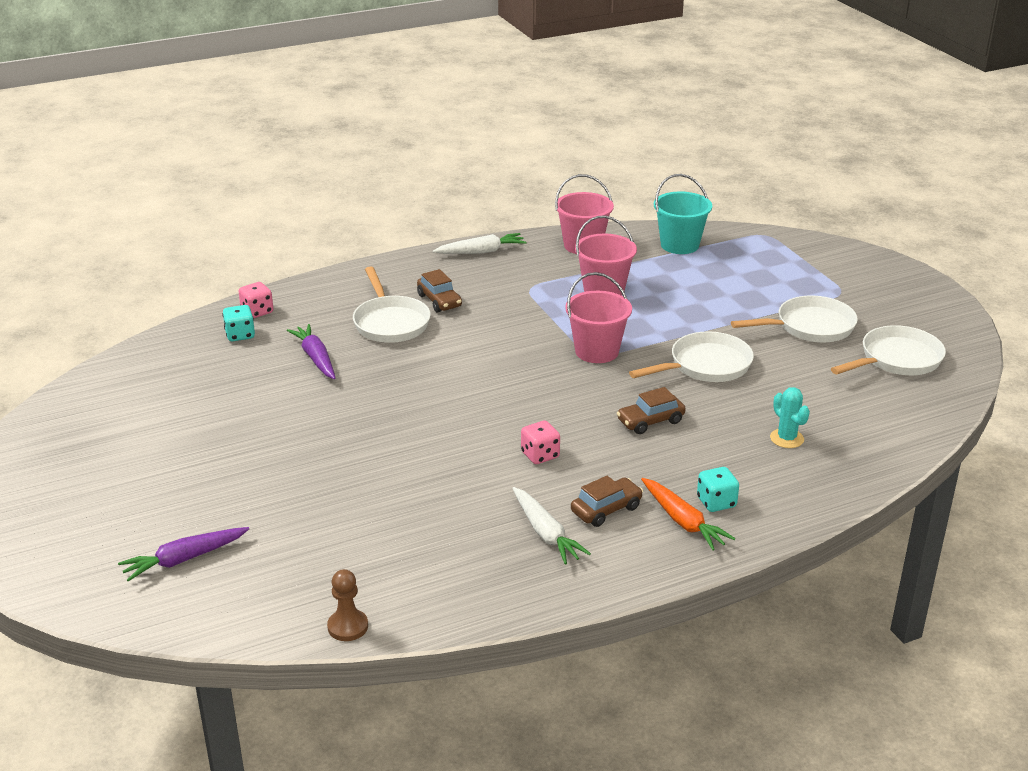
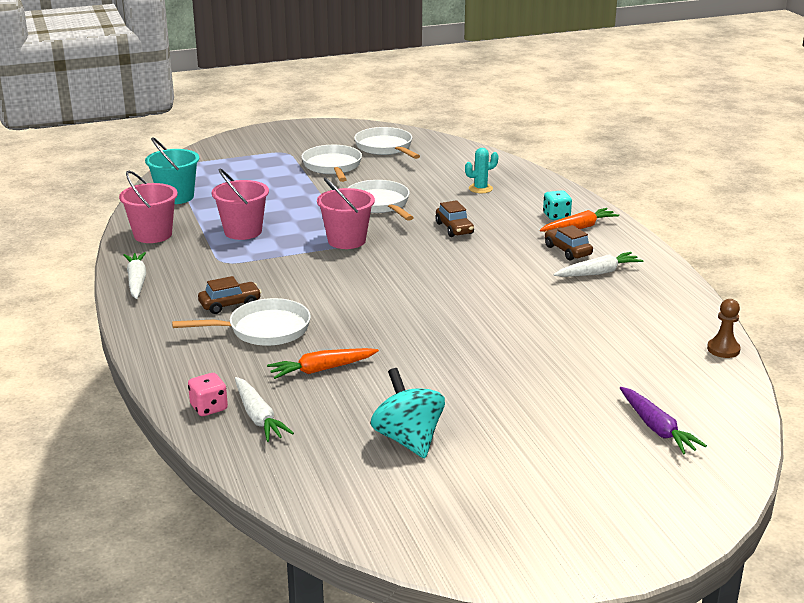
camera: 85 degrees left, 5 degrees down
turquoise dice [222,305,255,341] -> white carrot [235,377,294,442]
purple carrot [287,324,336,379] -> orange carrot [267,348,379,379]
pink dice [521,420,560,464] -> none
none -> turquoise spinning top [371,368,445,458]

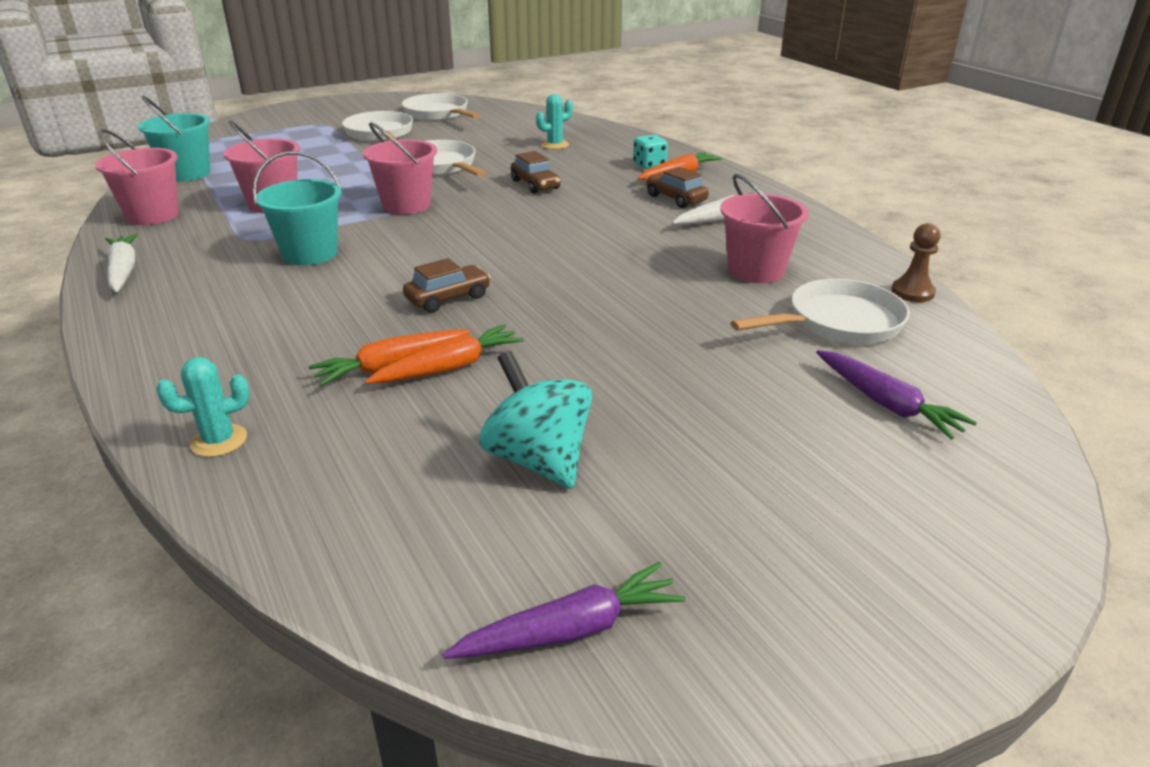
camera: 10 degrees left, 5 degrees up
white pan [172,298,311,346] -> white pan moved to [731,279,910,344]
pink dice [188,373,228,416] -> turquoise cactus [156,357,250,457]
brown car [198,276,261,314] -> brown car moved to [403,258,491,313]
white carrot [235,377,294,442] -> none
none -> turquoise bucket [253,151,342,265]
none -> orange carrot [365,325,524,384]
none -> purple carrot [443,562,686,659]
none -> pink bucket [720,174,809,283]

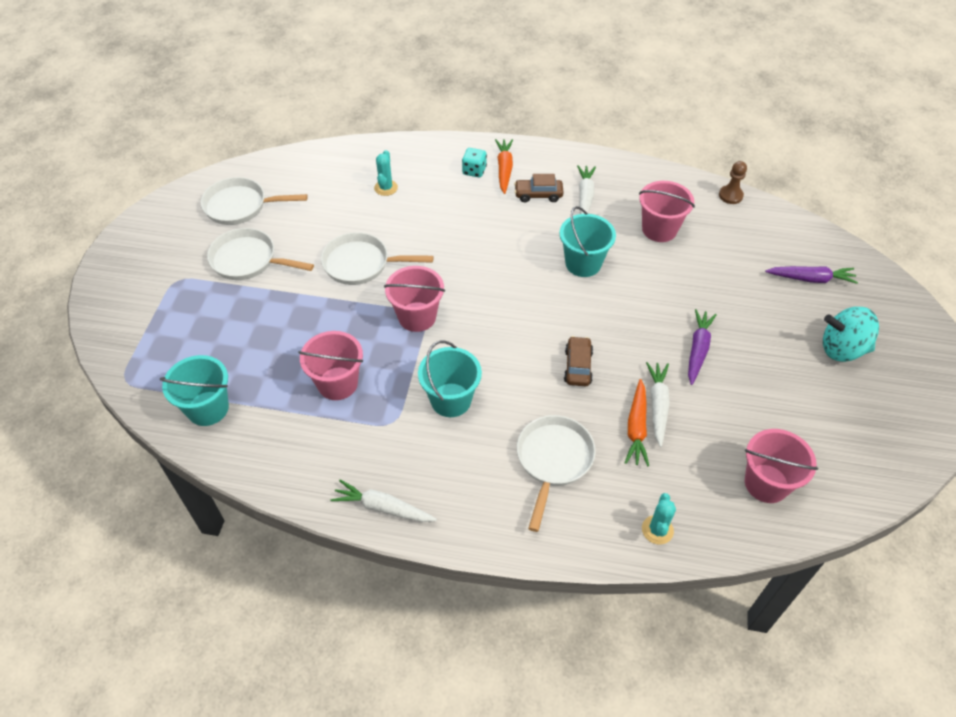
camera: 50 degrees left, 20 degrees up
pink bucket [95,129,179,225] -> pink bucket moved to [745,429,818,503]
orange carrot [365,325,524,384] -> white carrot [646,362,670,447]
purple carrot [443,562,686,659] -> purple carrot moved to [688,309,717,385]
turquoise spinning top [480,351,592,489] -> turquoise spinning top moved to [823,307,879,362]
brown car [511,151,561,193] -> none
white pan [731,279,910,344] -> white pan moved to [517,415,596,532]
none -> turquoise bucket [560,206,616,277]

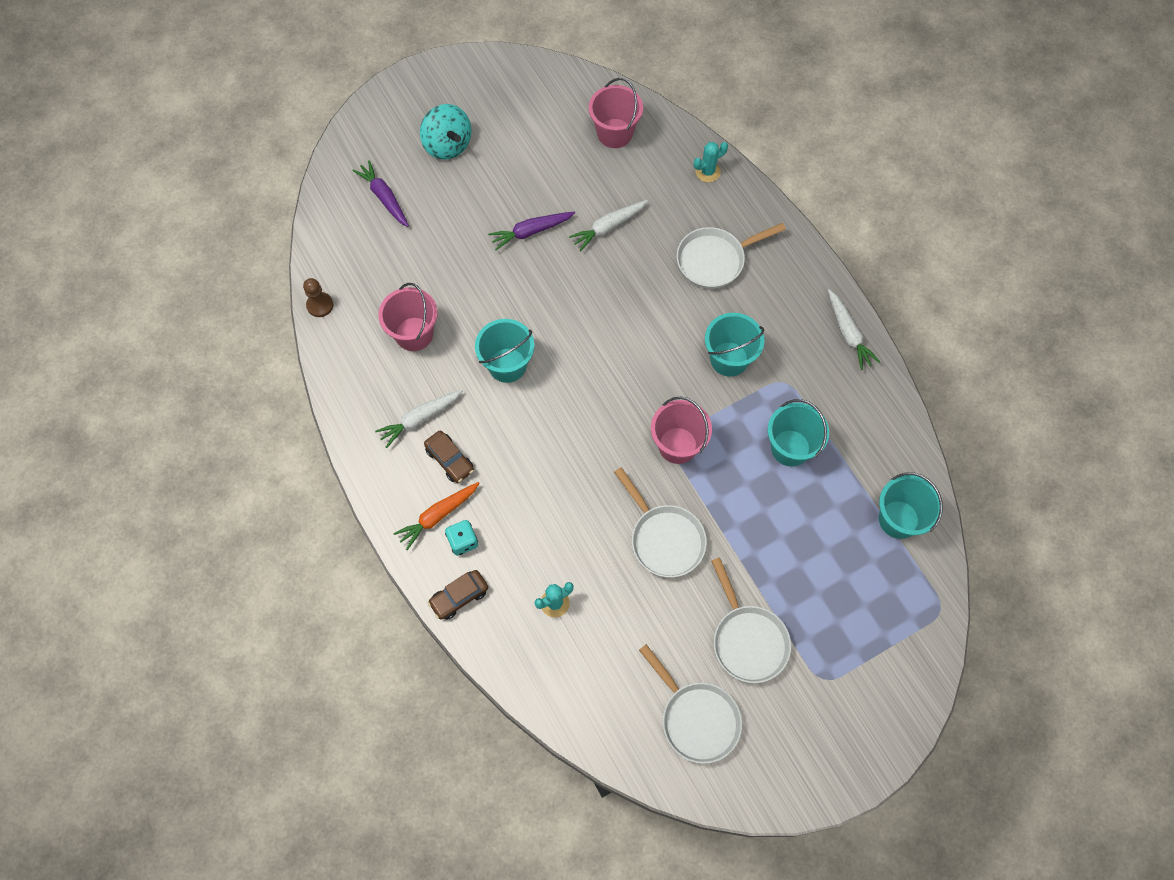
camera: 130 degrees left, 15 degrees up
pink bucket [298,331,363,400] -> turquoise bucket [768,399,829,467]
brown car [564,336,593,386] -> brown car moved to [428,570,488,620]
orange carrot [625,379,649,466] -> none

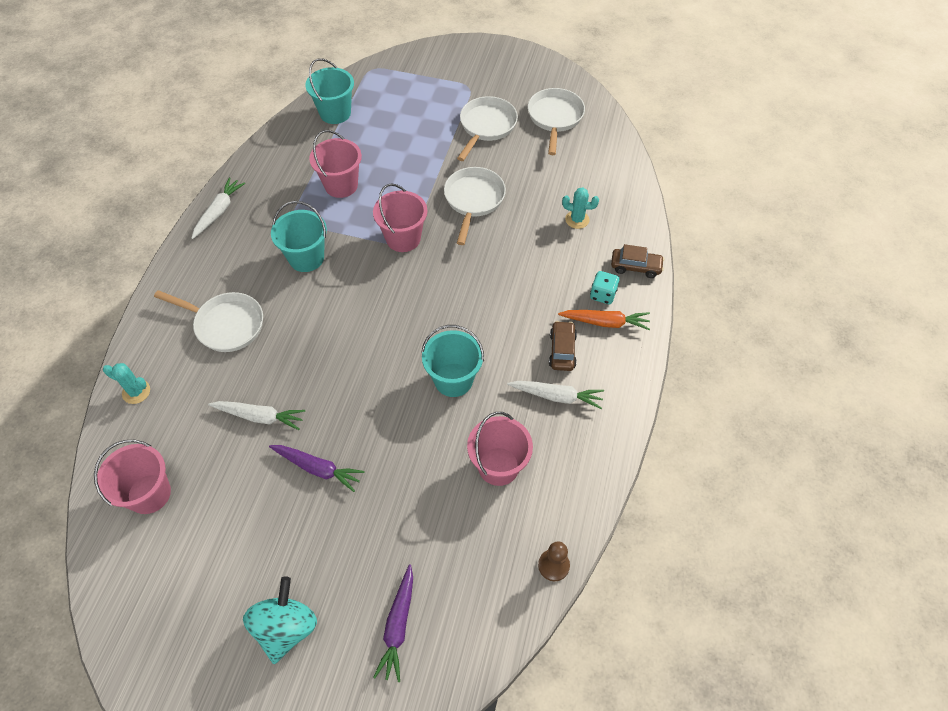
camera: 135 degrees left, 10 degrees down
turquoise bucket [768,399,829,467] -> pink bucket [309,130,362,198]

